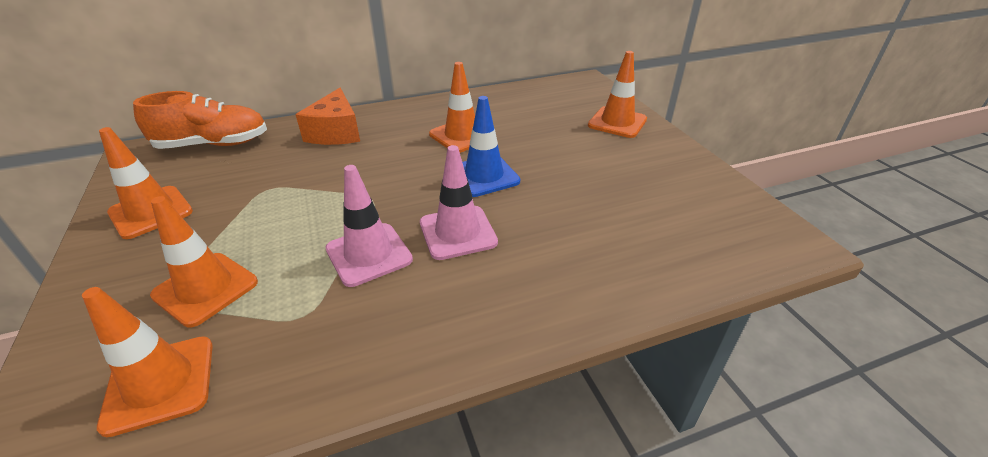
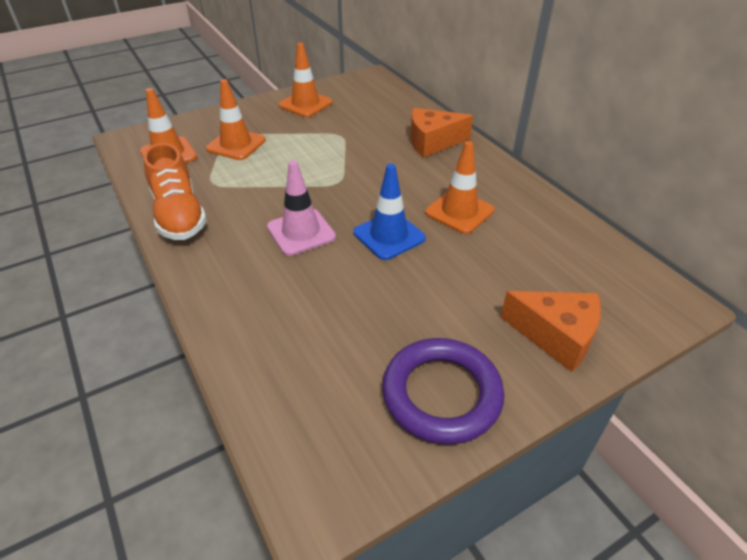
camera: 80 degrees right, 5 degrees up
orange shoe [133,91,267,149] -> orange shoe moved to [144,143,207,240]
pink traffic cone [325,165,413,287] -> none
orange traffic cone [588,51,647,138] -> orange cheese [501,291,601,372]
none -> purple ring [382,338,504,445]

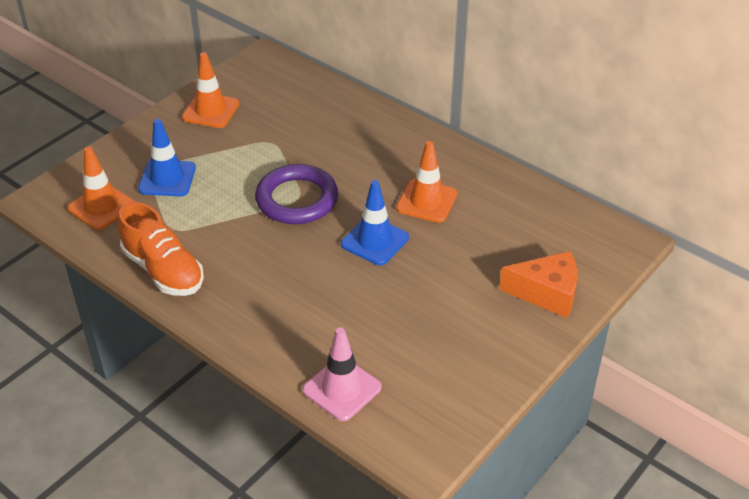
camera: 20 degrees left, 0 degrees up
orange traffic cone [206,79,266,160] -> blue traffic cone [138,119,196,196]
pink traffic cone [267,160,336,256] -> pink traffic cone moved to [303,327,382,421]
purple ring [382,338,504,445] -> purple ring moved to [255,164,338,224]
orange cheese [410,108,473,158] -> none

